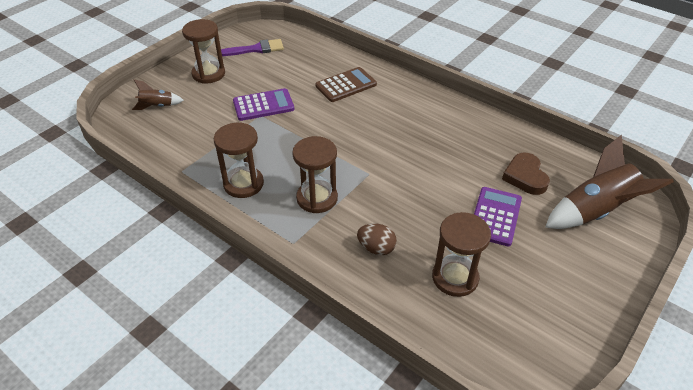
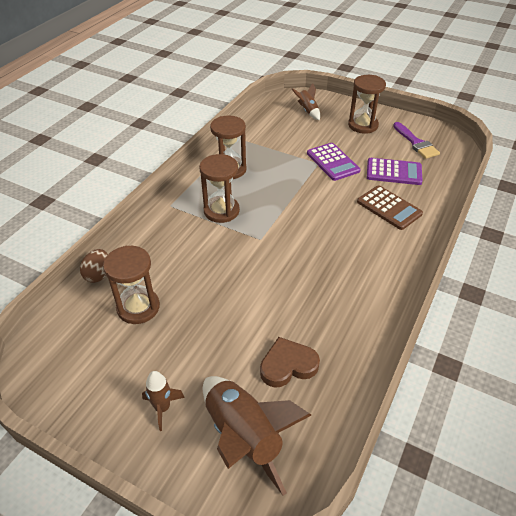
camera: 80 degrees right, 0 degrees up
brown egg [357,224,397,255] -> brown egg moved to [80,249,108,283]
purple calculator [474,187,522,247] -> purple calculator moved to [367,158,423,185]
none -> brown rocket [142,371,185,431]

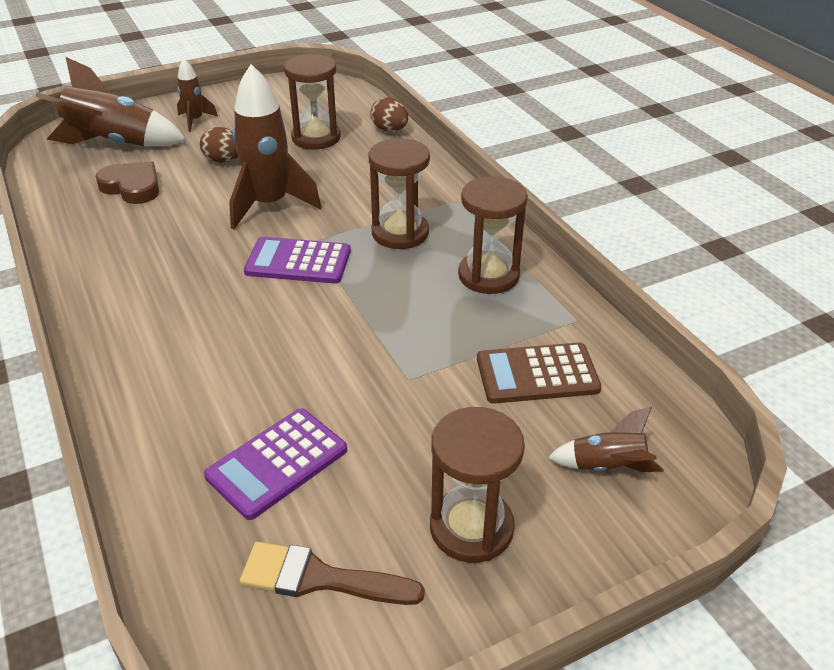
camera: 125 degrees right, 5 degrees down
brown heart [260,337,320,388] -> brown heart turned 75 degrees counterclockwise [95,161,159,204]
purple calculator [307,143,360,181] -> purple calculator moved to [244,237,351,284]
brown calculator [357,185,423,230] -> brown calculator moved to [477,342,602,404]
purple brush [393,122,440,159] -> brown brush [240,542,425,605]
none -> brown egg [200,127,238,163]
none -> brown rocket [229,64,321,229]

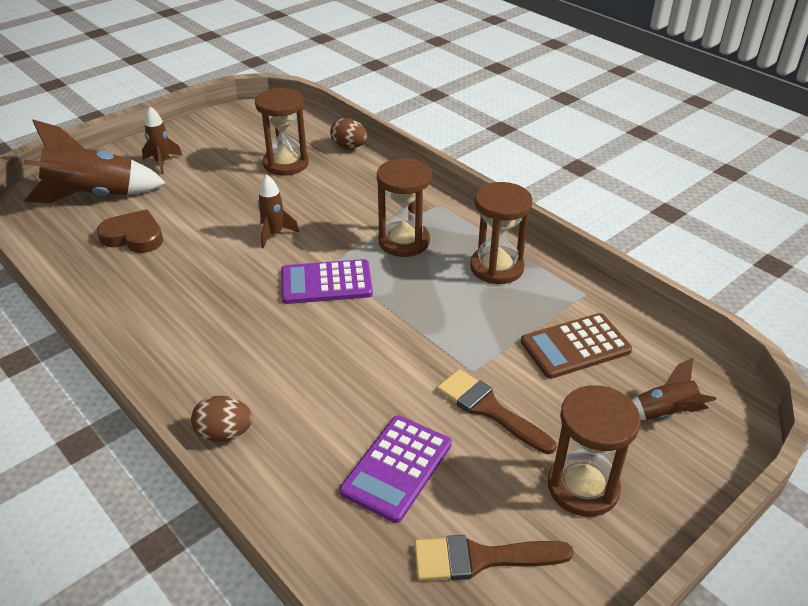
camera: 15 degrees left, 0 degrees up
brown egg [200,127,238,163] -> brown egg moved to [191,396,253,442]
brown rocket [229,64,321,229] -> brown rocket [258,175,299,248], size x0.51
none -> brown brush [437,369,557,454]

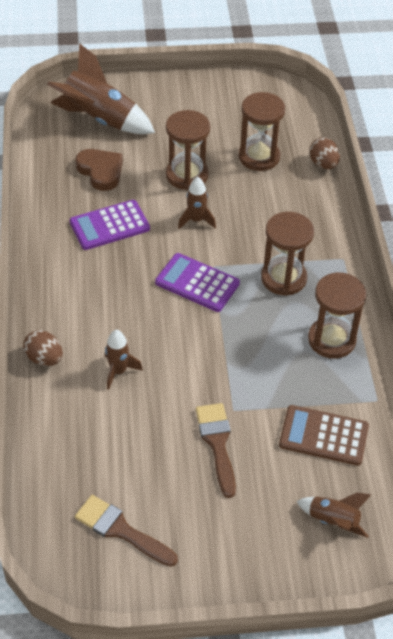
camera: 35 degrees right, 10 degrees up
brown rocket [142,107,182,174] -> brown rocket moved to [105,330,143,390]
purple calculator [339,415,452,523] -> purple calculator moved to [70,200,150,250]
brown hourglass [548,385,641,517] -> brown hourglass moved to [166,110,210,190]

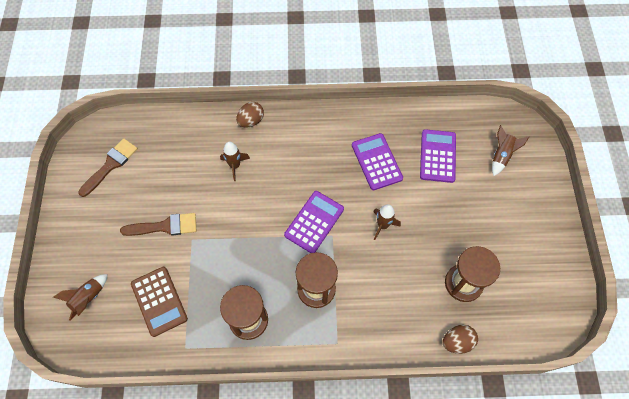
camera: 95 degrees right, 15 degrees up
brown rocket [47,43,155,134] -> brown rocket [492,125,529,176], size x0.51
brown heart [75,149,123,191] -> purple calculator [420,129,456,183]
brown hourglass [166,110,210,190] -> none
brown calculator [279,405,369,466] -> brown calculator turned 135 degrees clockwise [131,267,188,337]

